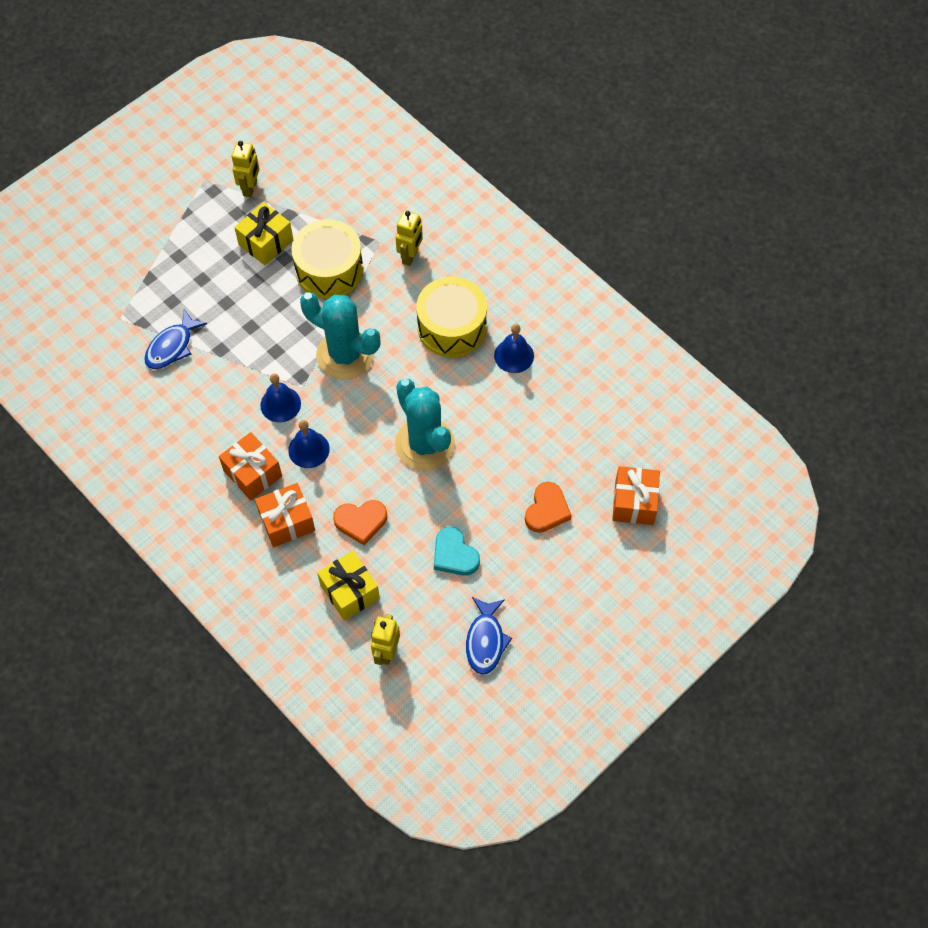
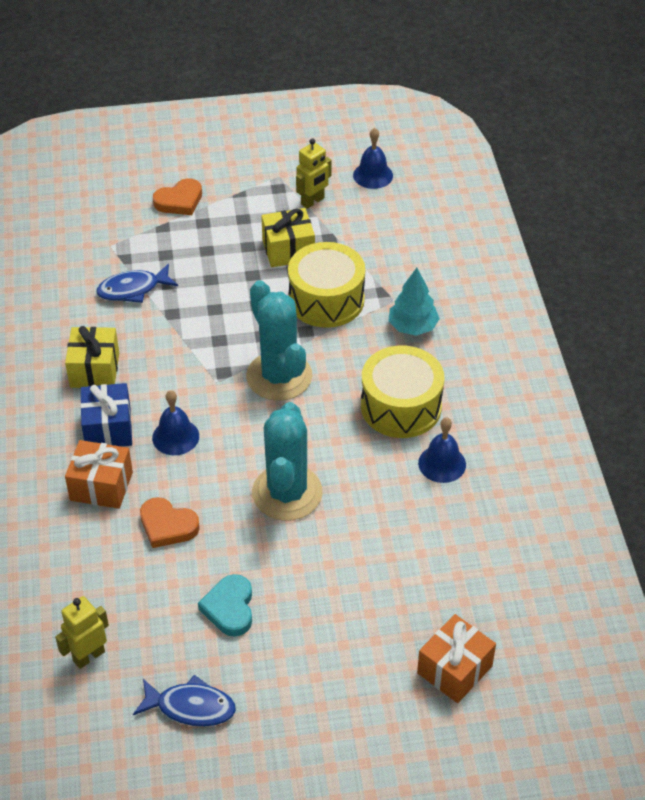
camera: 35 degrees right, 15 degrees down
orange gift [219,432,282,500] -> blue gift [80,383,132,447]
blue bell [260,373,301,423] -> blue bell moved to [353,128,393,189]
yellow gift [317,551,380,621] -> yellow gift moved to [65,326,119,388]
yellow robot [396,210,423,266] -> turquoise tree [388,268,440,336]
blue fish [466,597,512,675] -> blue fish turned 120 degrees counterclockwise [133,675,236,727]
orange heart [525,482,572,533] -> orange heart moved to [153,178,202,215]

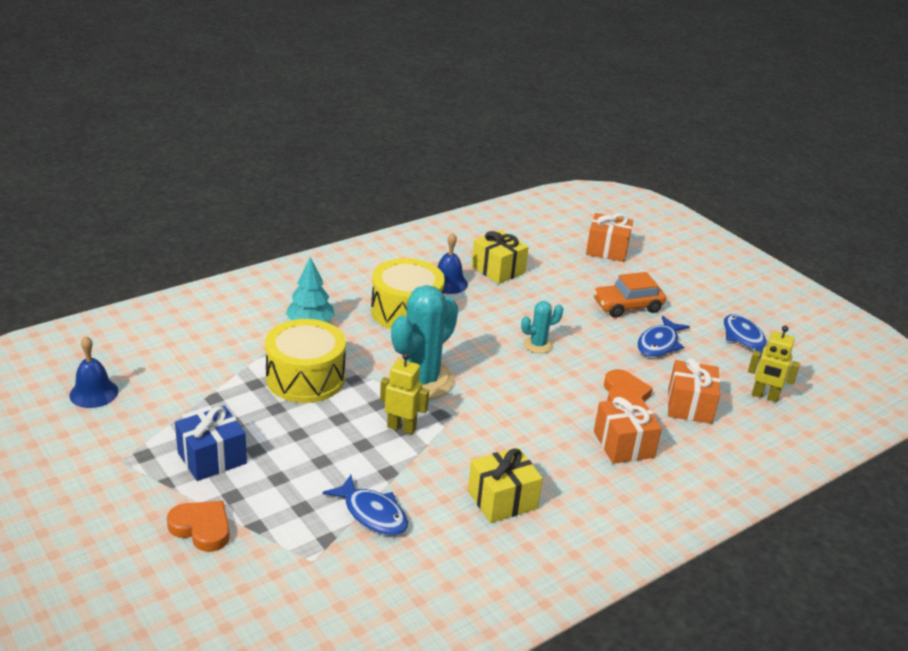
camera: 120 degrees left, 15 degrees down
blue gift [80,383,132,447] -> blue gift moved to [175,406,247,481]
blue bell [152,390,199,455] -> none
turquoise heart [198,574,252,637] -> blue fish [637,316,690,357]
turquoise cactus [252,402,323,521] -> turquoise cactus [521,301,563,353], size x0.49
yellow gift [261,208,315,267] -> yellow gift moved to [472,230,529,284]
yellow robot [296,138,332,209] -> yellow robot moved to [380,353,429,434]
none -> orange car [593,272,666,318]
none -> orange gift [668,358,720,424]

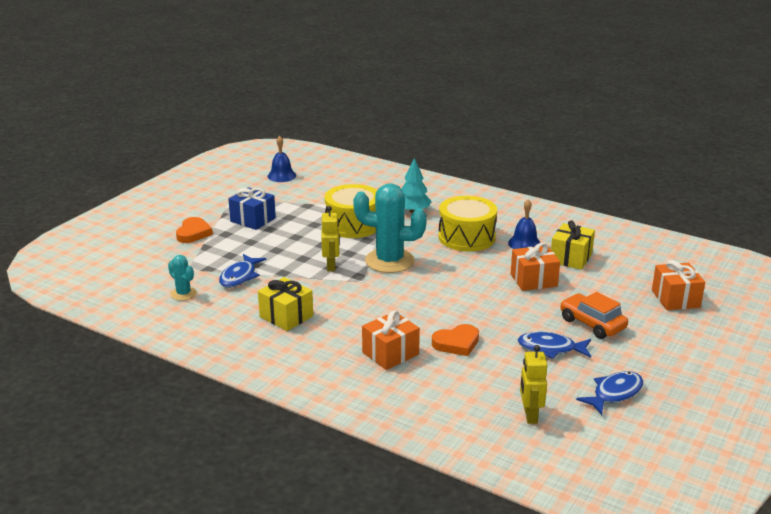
camera: 70 degrees right, 5 degrees down
turquoise cactus [521,301,563,353] -> turquoise cactus moved to [168,255,197,301]
orange gift [668,358,720,424] -> orange gift moved to [511,243,560,291]

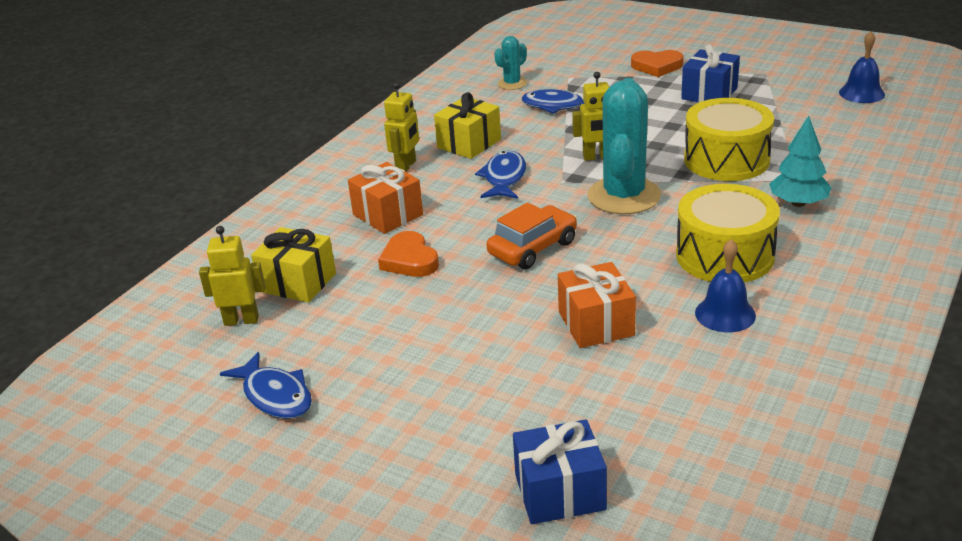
camera: 90 degrees right, 5 degrees up
blue fish [518,332,591,359] -> blue fish moved to [475,151,526,199]
yellow gift [551,220,595,270] -> yellow gift moved to [251,227,336,303]
orange car [560,292,628,339] -> orange car moved to [486,202,577,269]
orange gift [652,260,705,310] -> blue gift [513,419,607,524]
none -> yellow robot [384,82,419,172]

